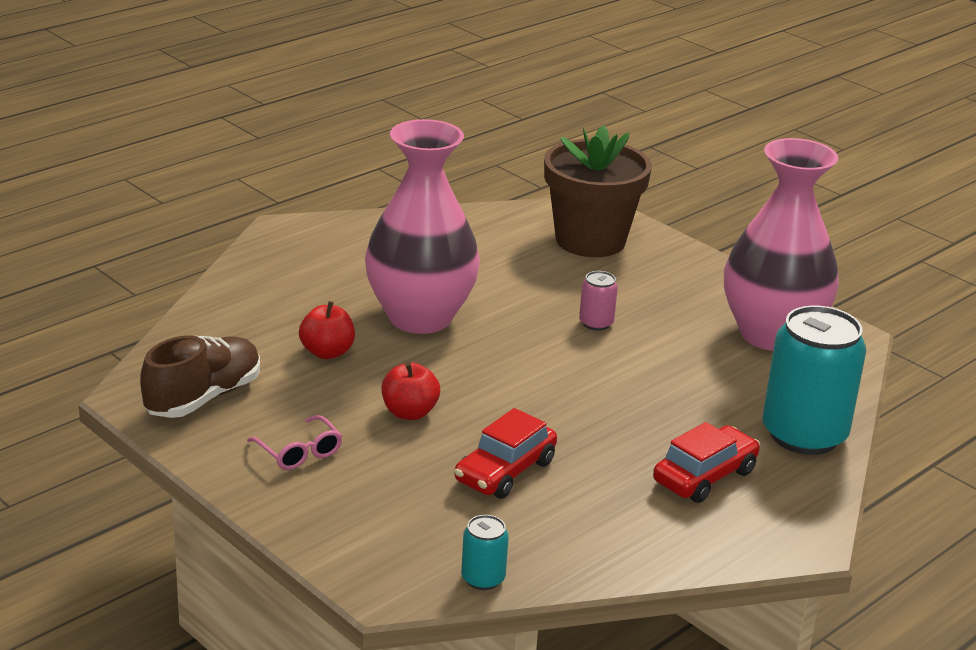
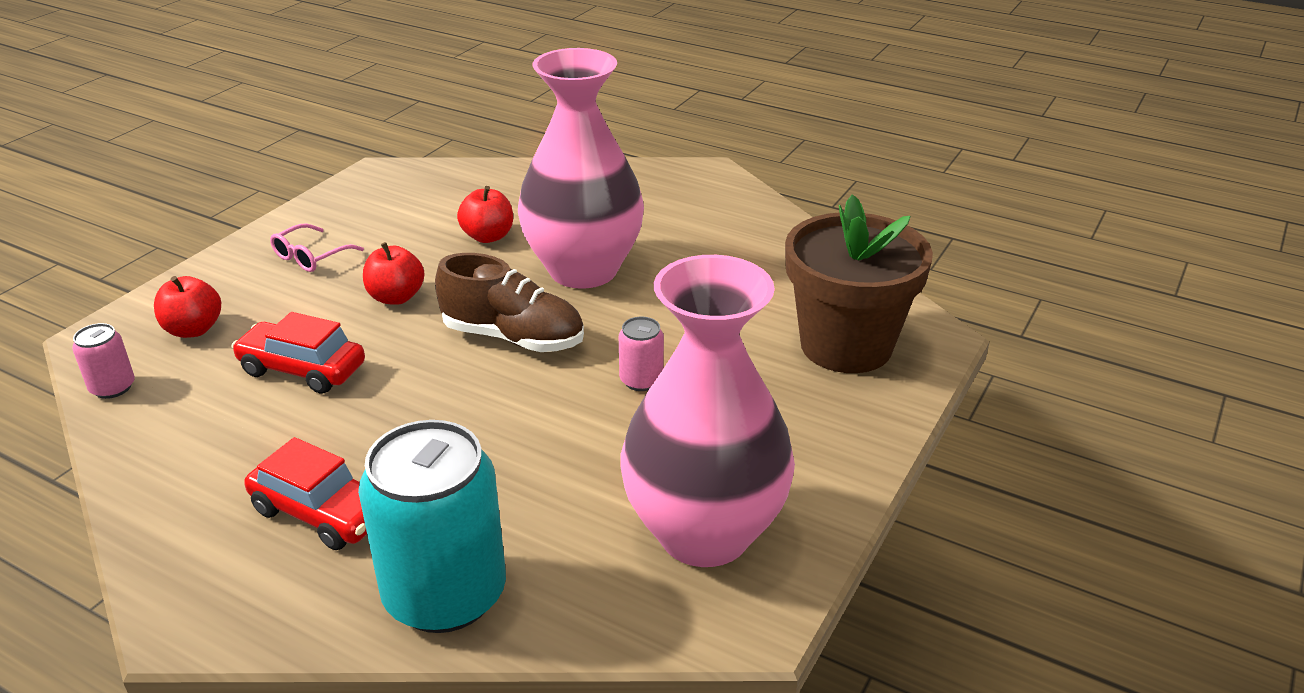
camera: 75 degrees right, 5 degrees up
brown shoe [140,335,260,418] -> brown shoe moved to [435,253,584,352]
turquoise can [461,515,509,590] -> pink can [72,323,135,399]
none -> red apple [154,276,221,338]

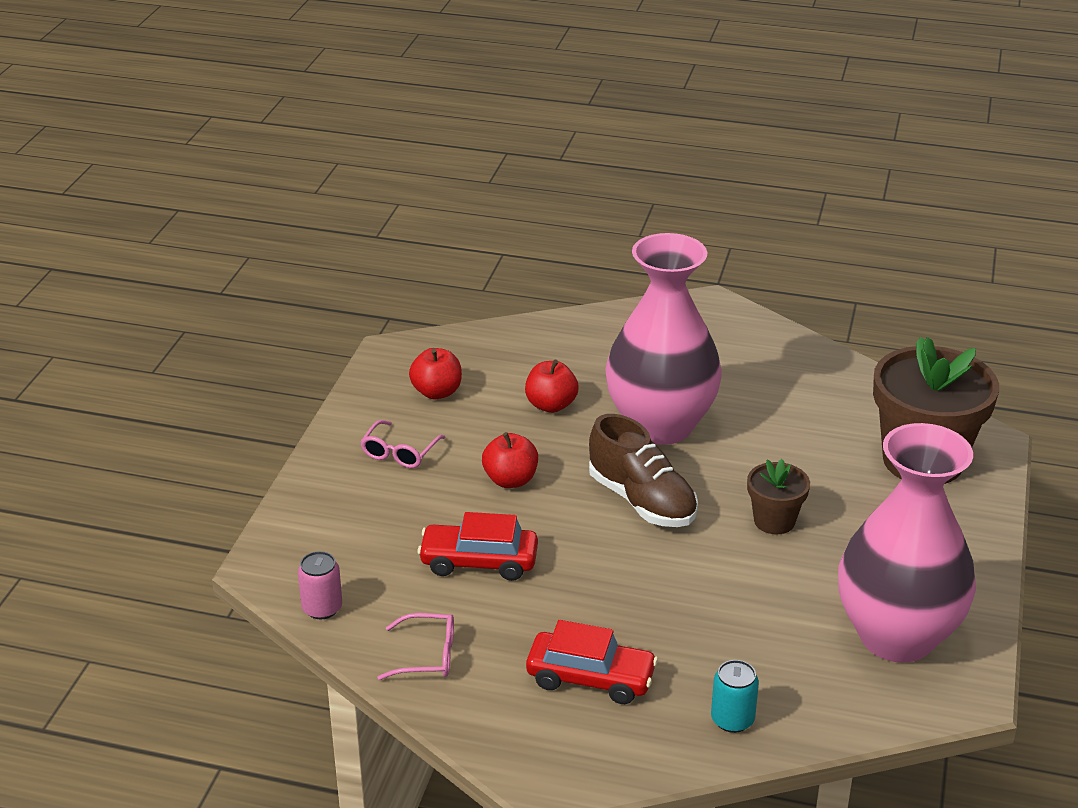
camera: 15 degrees left, 0 degrees up
red apple [154,276,221,338] -> red apple moved to [409,348,462,399]
turquoise can [358,420,506,633] -> turquoise can [711,660,759,733], size x0.45
brown shoe [435,253,584,352] -> brown shoe turned 45 degrees clockwise [589,414,698,527]
pink can [619,317,664,391] -> brown flower pot [747,459,810,534]
none -> pink glasses [377,613,454,680]

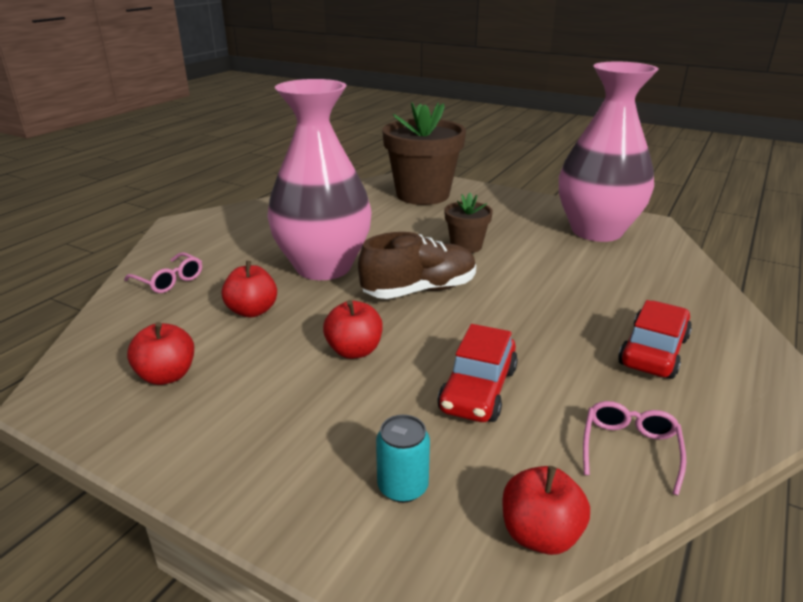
camera: 75 degrees left, 5 degrees down
pink can [298,551,342,619] -> red apple [502,466,590,555]
pink glasses [360,420,446,468] -> pink glasses moved to [124,252,202,293]
turquoise can [711,660,759,733] -> turquoise can moved to [376,415,430,503]

